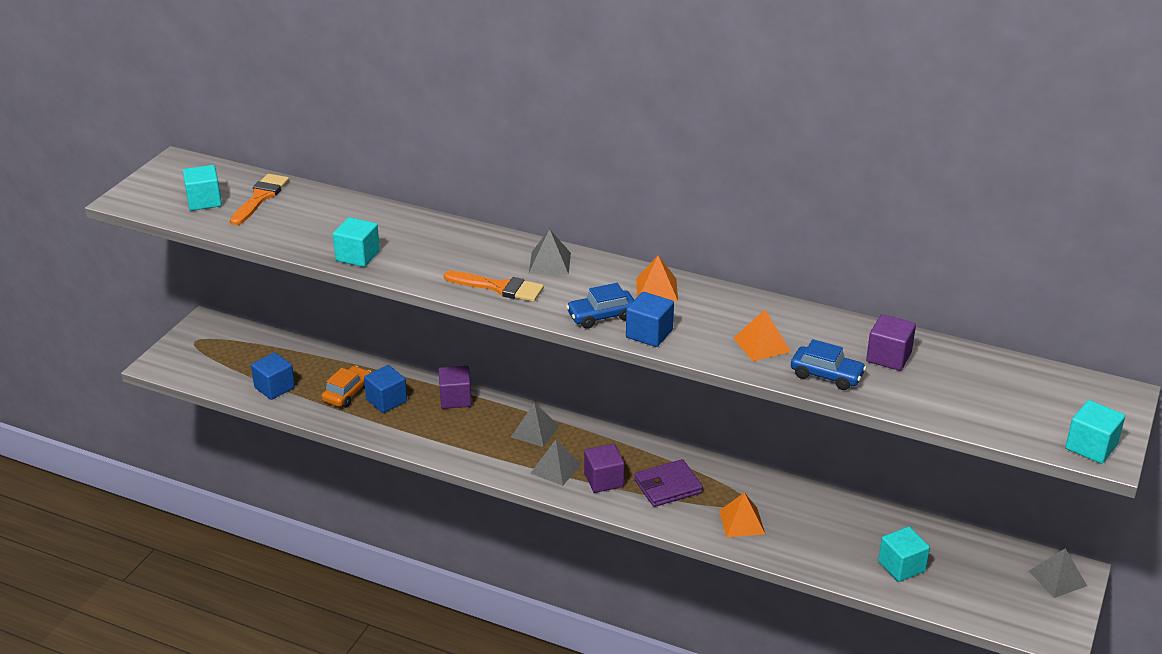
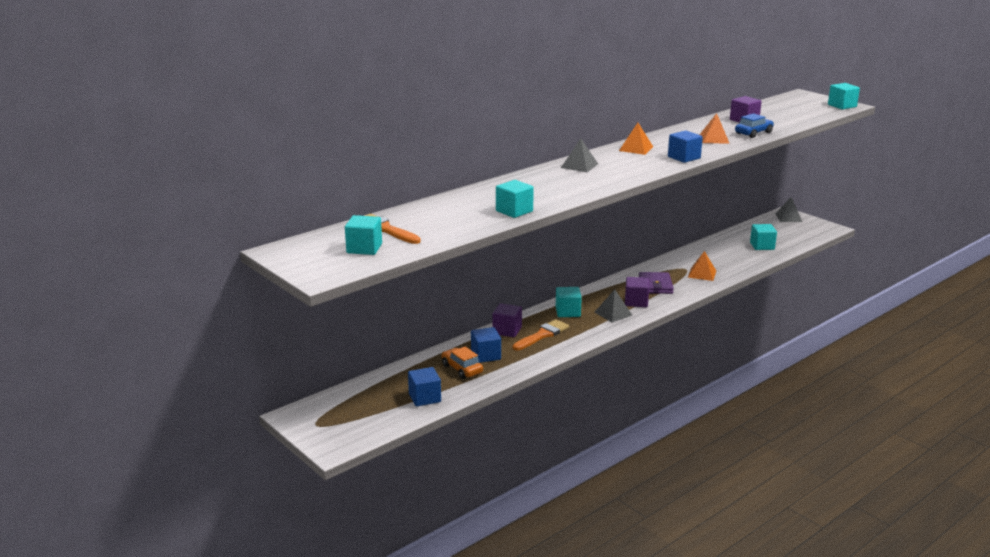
camera: 65 degrees left, 10 degrees down
orange brush [444,270,544,302] -> orange brush moved to [513,319,569,350]
grey pyramid [511,403,559,447] -> turquoise cube [556,287,582,317]
blue car [566,283,634,329] -> none

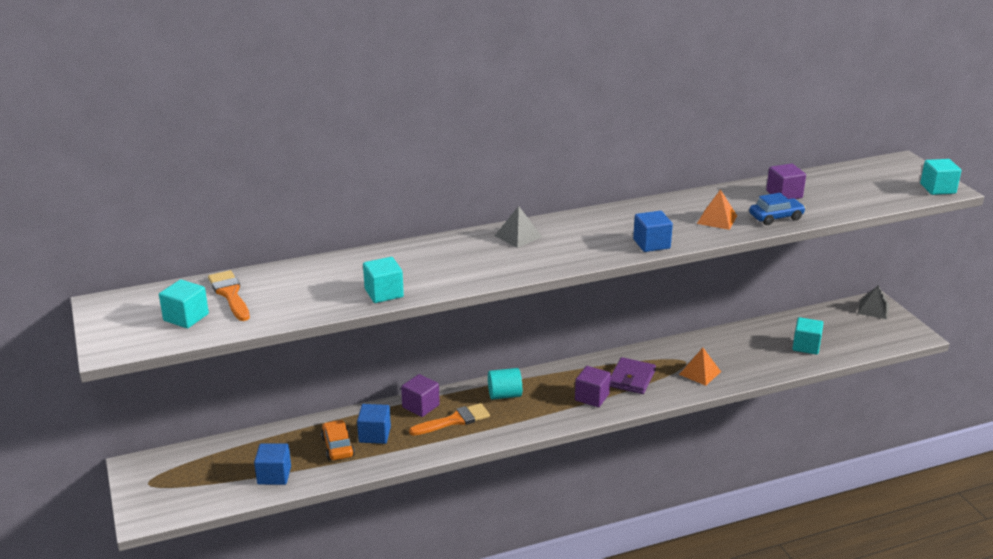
camera: 20 degrees right, 5 degrees up
turquoise cube [556,287,582,317] -> turquoise cylinder [488,368,522,400]
grey pyramid [594,289,632,323] -> none
orange pyramid [619,123,653,155] -> none

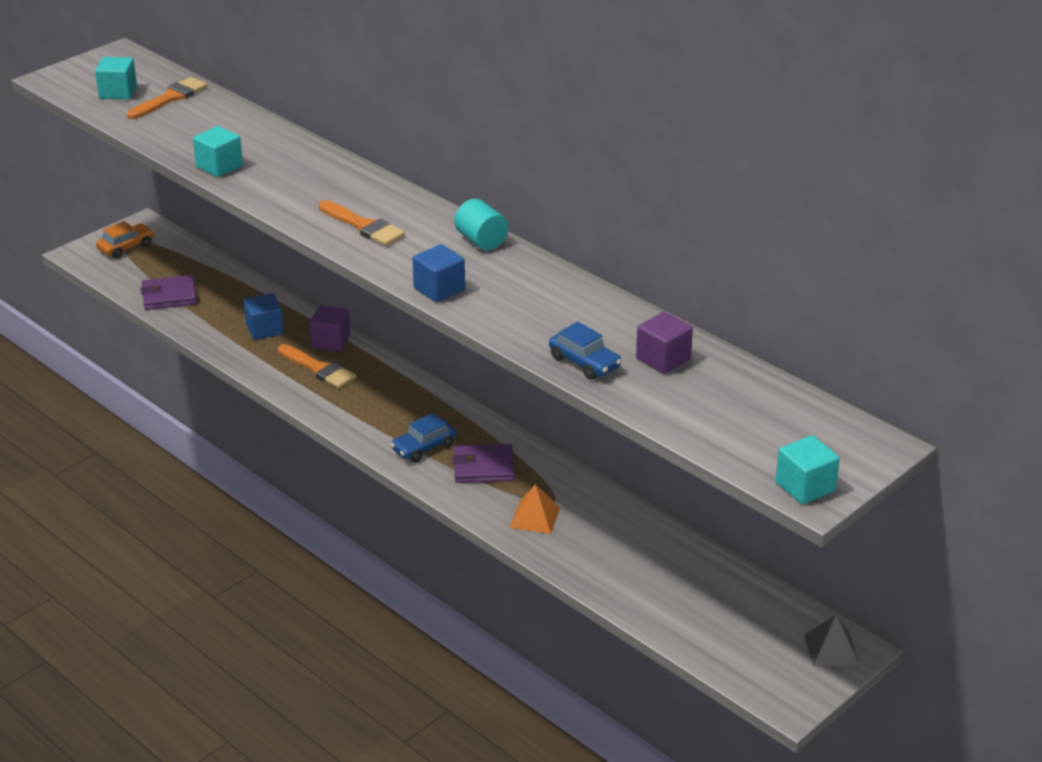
camera: 65 degrees right, 5 degrees up
blue cube [254,443,291,485] -> purple wallet [140,275,197,310]
orange car [321,420,355,460] -> orange car moved to [96,221,154,258]
turquoise cylinder [488,368,522,400] -> turquoise cylinder moved to [454,199,508,250]
grey pyramid [495,206,542,248] -> none
purple cube [575,366,611,407] -> blue car [390,413,456,462]
orange pyramid [697,189,737,230] -> none
turquoise cube [792,317,823,355] -> none
none -> orange brush [319,200,405,246]

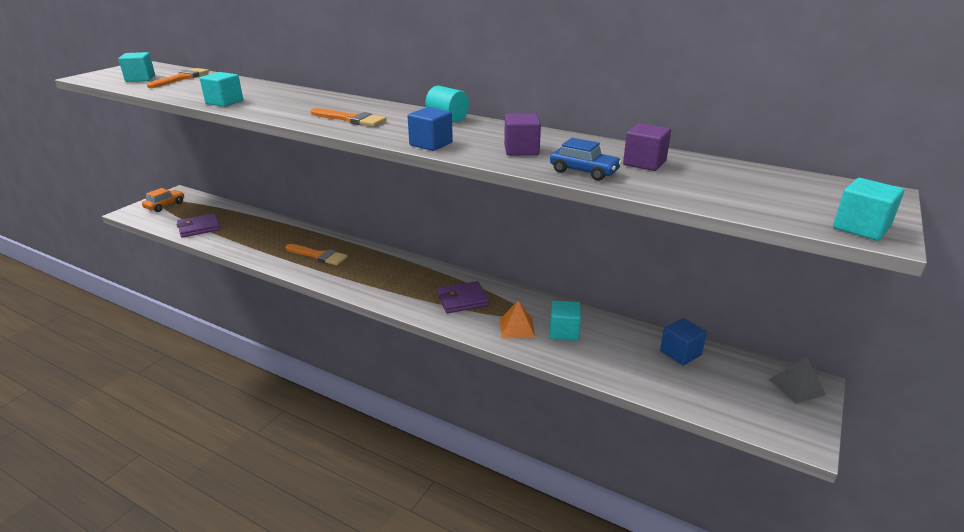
camera: 15 degrees left, 5 degrees down
blue cube [244,293,284,340] -> blue cube moved to [660,318,707,365]
purple cube [310,306,350,352] -> purple cube moved to [504,114,541,155]
blue car [390,413,456,462] -> none
none -> turquoise cube [550,300,581,341]

